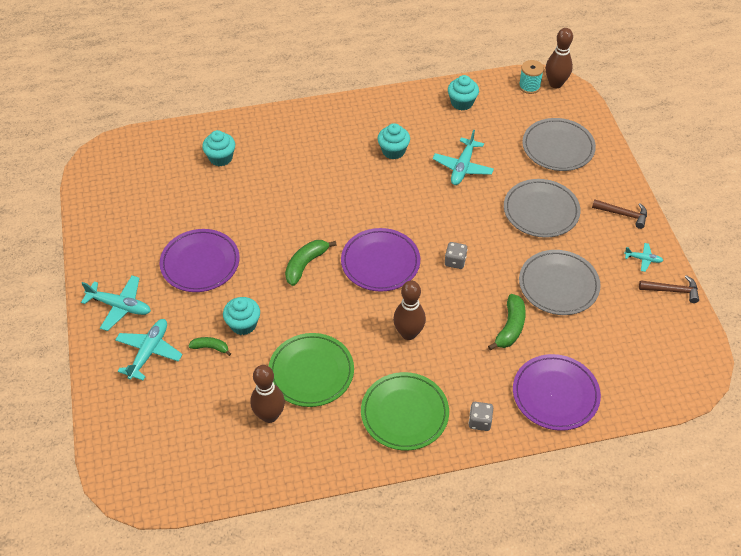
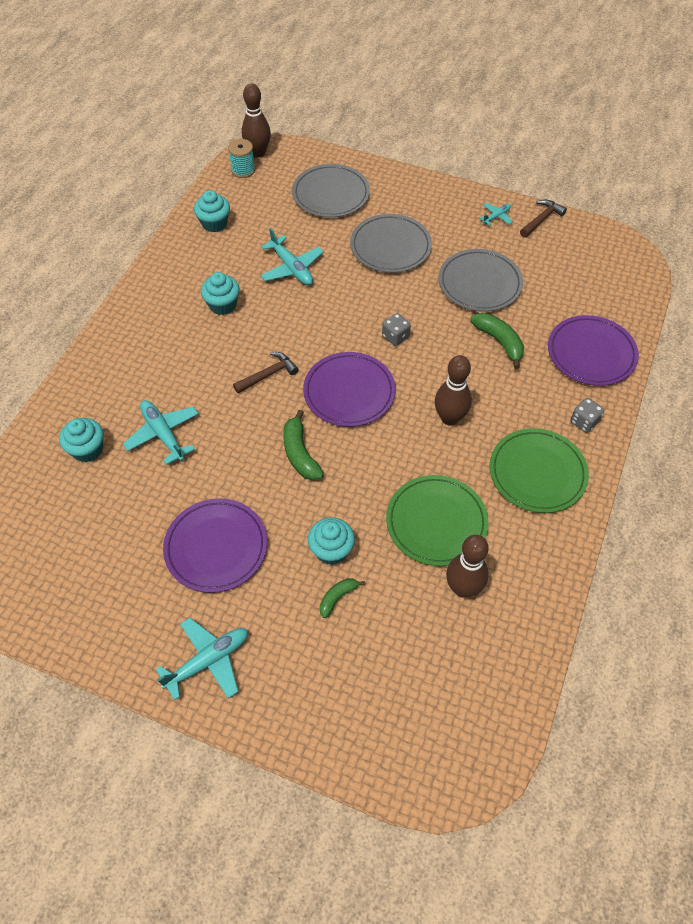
camera: 55 degrees left, 5 degrees up
turquoise plane [115,319,183,381] -> turquoise plane moved to [123,400,199,465]
brown hammer [592,199,647,229] -> brown hammer moved to [233,352,299,393]

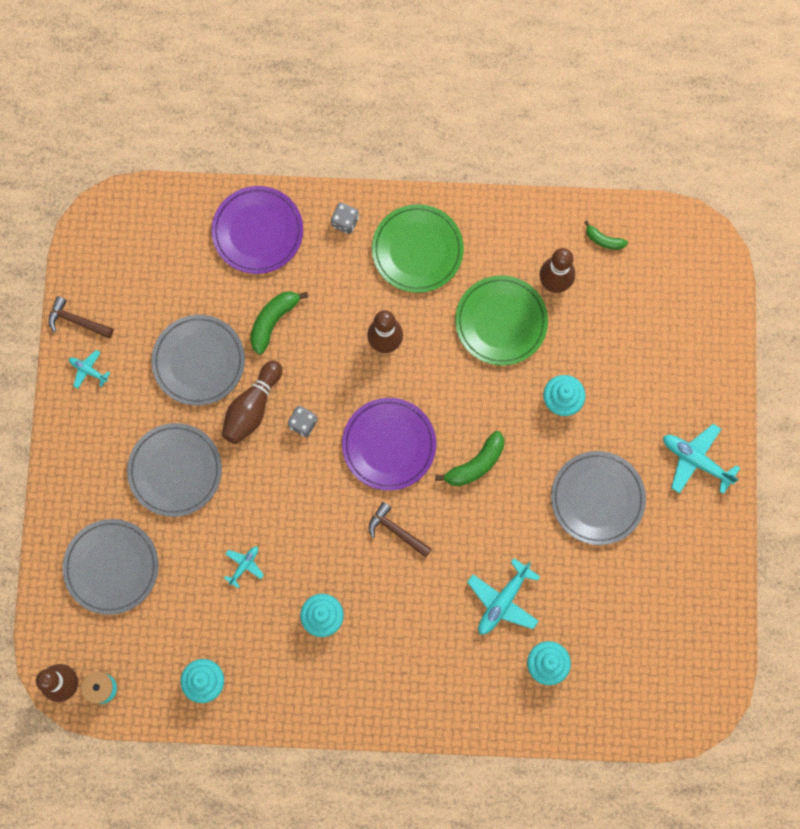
camera: 110 degrees left, 20 degrees up
purple plate [163,498,267,593] -> grey plate [551,451,646,545]
turquoise plane [260,228,324,285] -> turquoise plane [224,546,264,588], size x0.55
green banana [320,578,365,618] -> green banana moved to [584,221,628,250]
none -> brown bowling pin [222,360,282,444]

